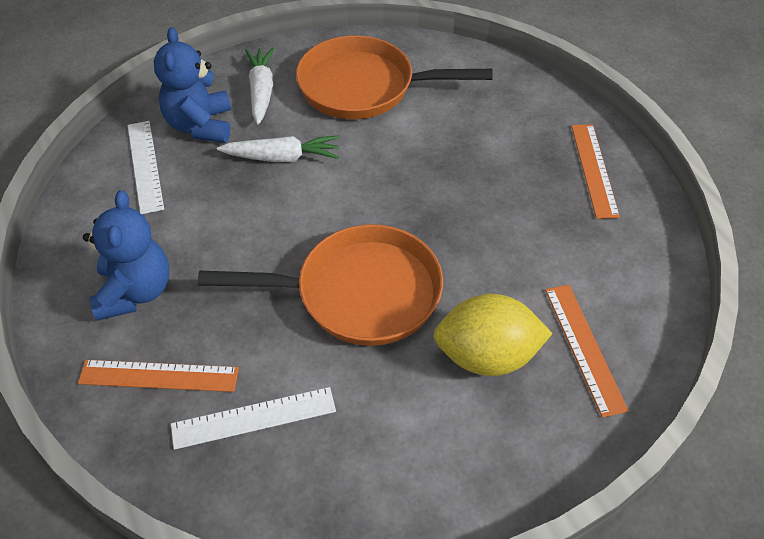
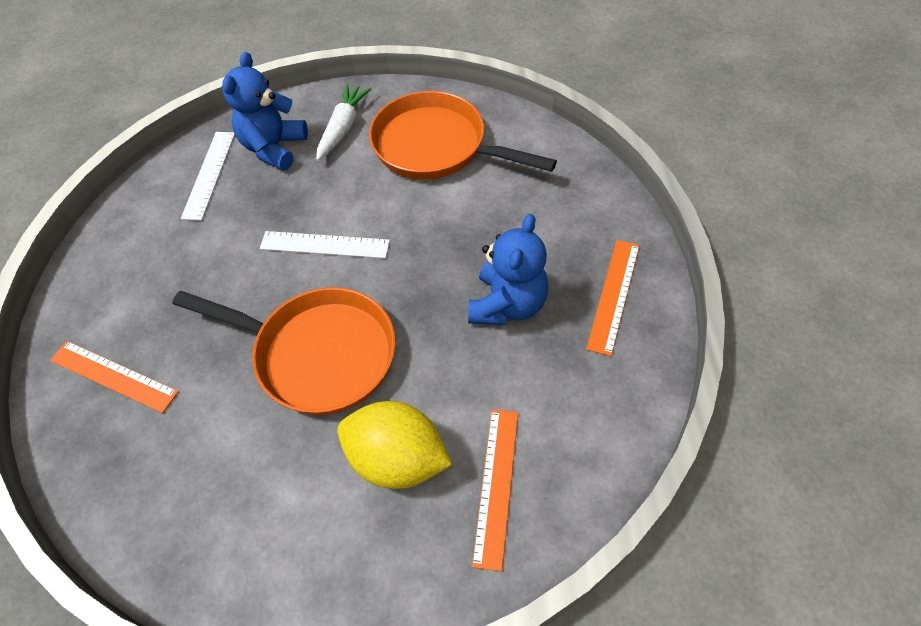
camera: 25 degrees right, 5 degrees up
blue teddy bear [83,190,169,321] -> blue teddy bear moved to [468,214,549,325]
white ruler [171,387,336,450] -> white ruler moved to [260,231,390,258]
white carrot [217,135,339,162] -> none

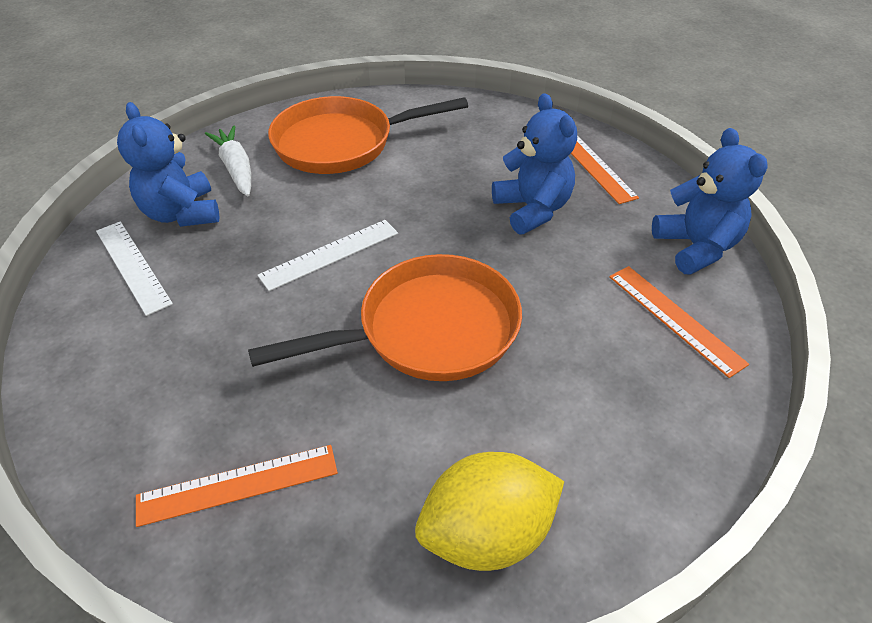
camera: 45 degrees left, 10 degrees down
yellow lemon [337,401,452,489] -> yellow lemon moved to [415,452,564,571]
none -> blue teddy bear [652,128,768,275]

